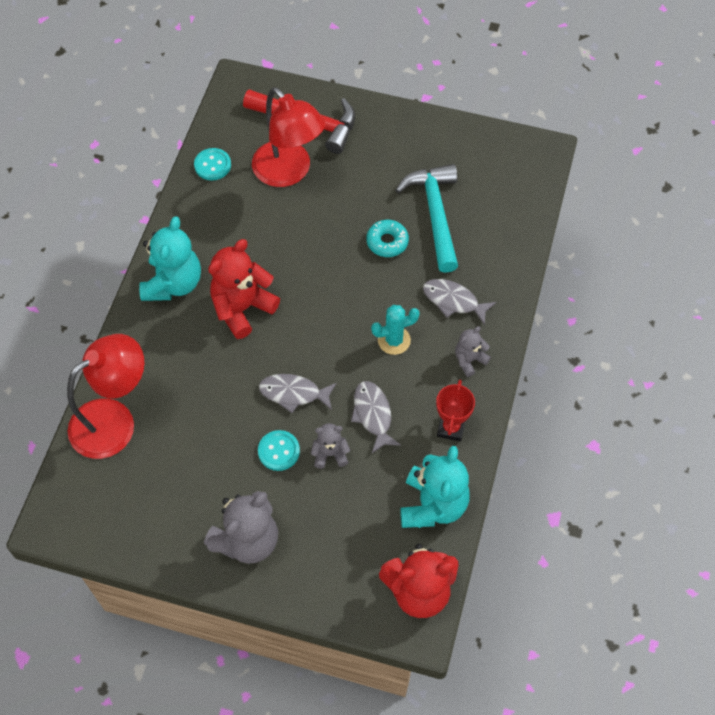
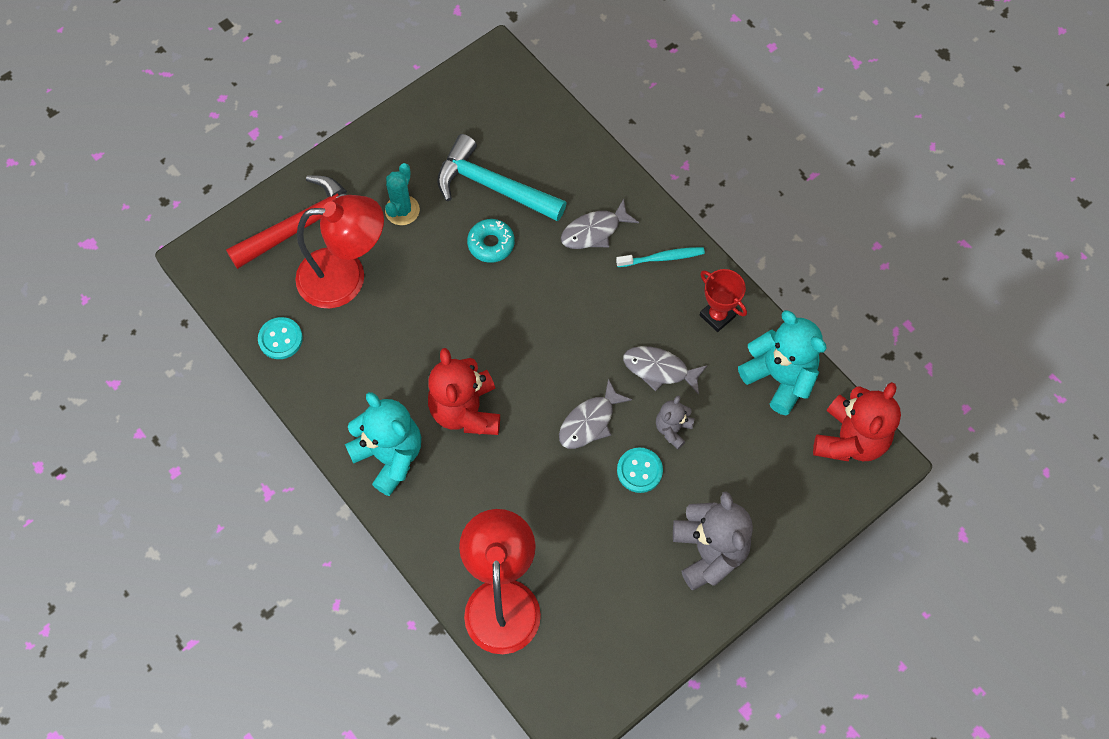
camera: 55 degrees left, 5 degrees up
turquoise cactus [371,305,420,355] -> turquoise cactus moved to [385,163,420,225]
grey teddy bear [455,326,491,377] -> turquoise toothbrush [616,247,705,267]

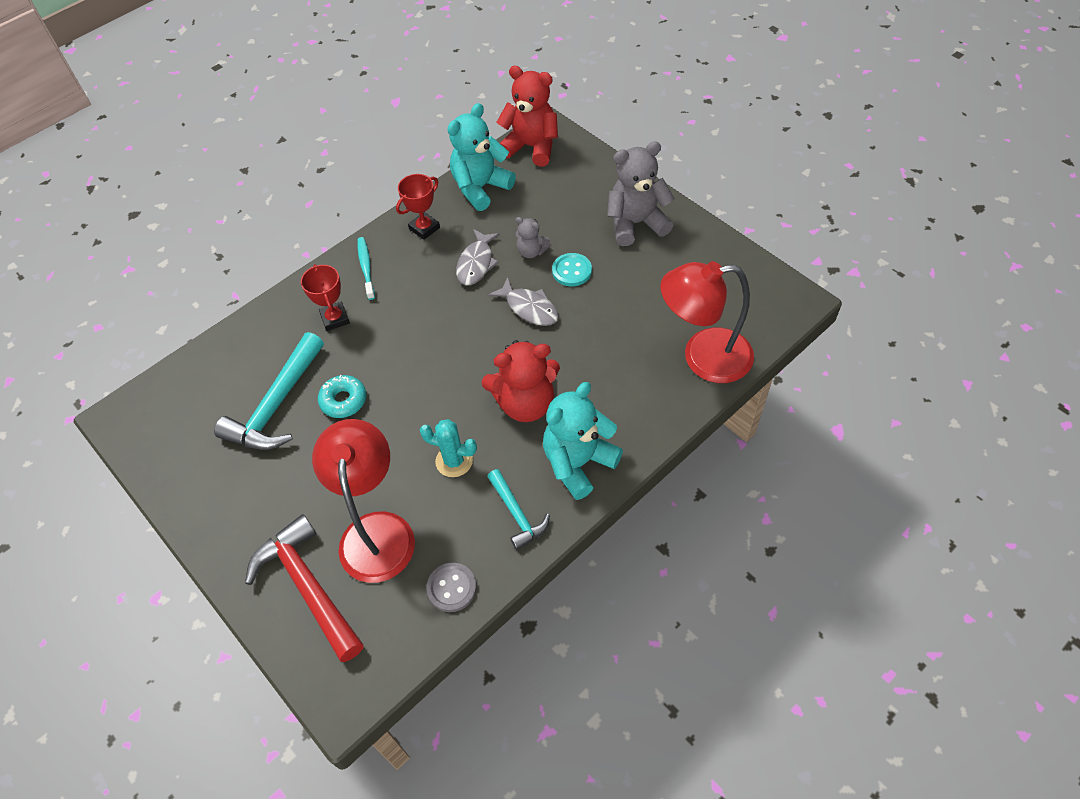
camera: 90 degrees left, 10 degrees down
turquoise button [258,317,303,359] -> grey button [427,563,477,612]
turquoise cactus [385,163,420,225] -> turquoise cactus moved to [420,419,477,477]
grey fish [561,199,639,249] -> red trophy [301,264,350,331]
none -> turquoise hammer [487,469,550,550]

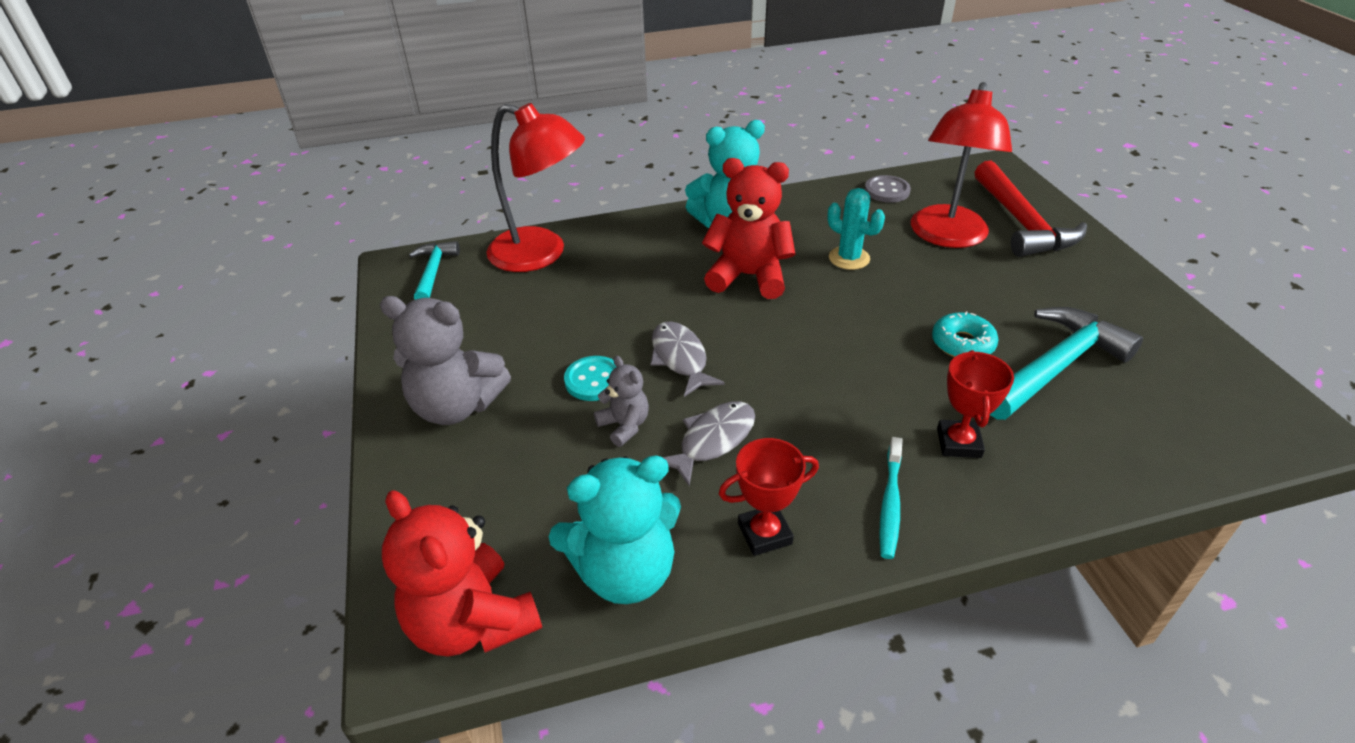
camera: 155 degrees left, 15 degrees down
turquoise hammer [487,469,550,550] -> turquoise hammer moved to [409,241,460,300]

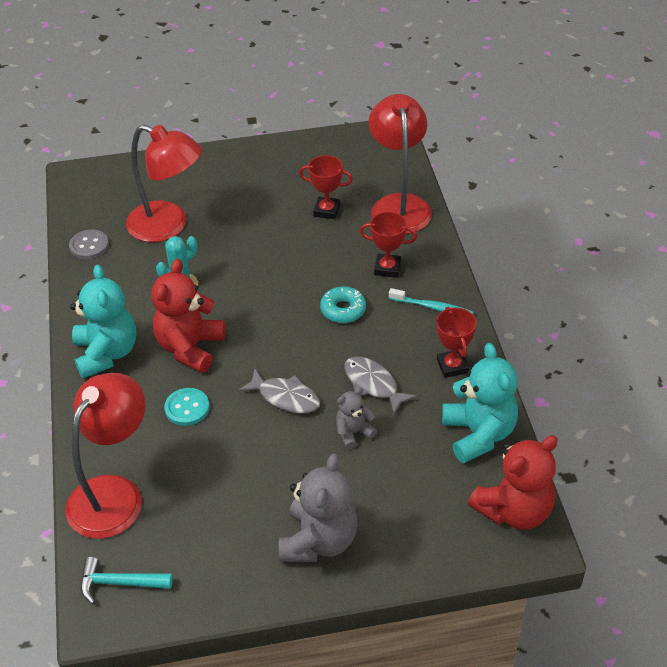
camera: 85 degrees left, 5 degrees up
turquoise button [564,356,616,401] -> turquoise button moved to [164,388,209,426]
grey fish [651,321,725,397] -> grey fish turned 135 degrees counterclockwise [238,369,320,413]
turquoise donut [932,312,999,357] -> turquoise donut moved to [320,286,366,323]
red hammer [975,161,1087,257] -> none
turquoise hammer [990,307,1143,420] -> red trophy [299,155,353,219]
none -> red lamp [369,94,432,234]

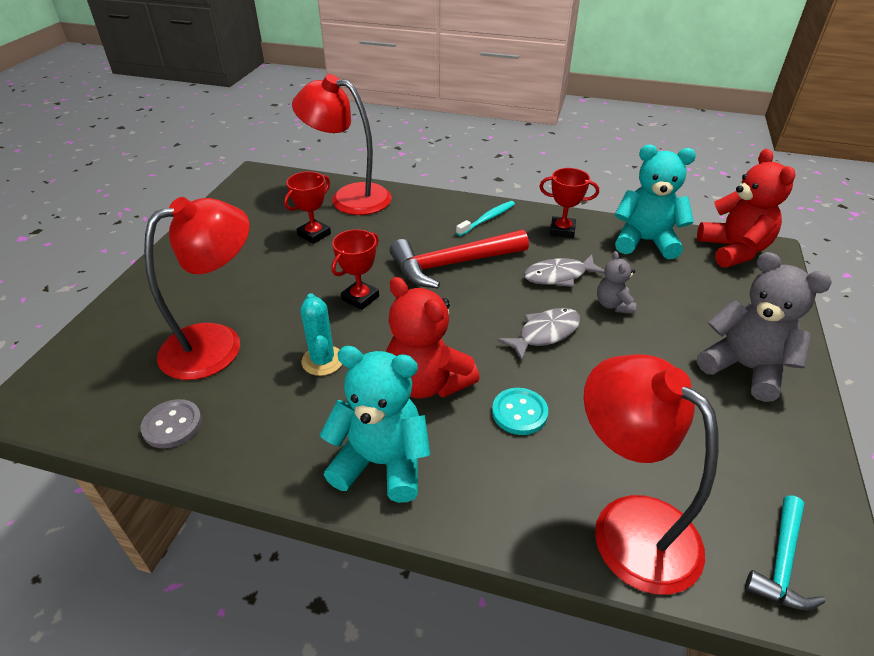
camera: 65 degrees left, 5 degrees down
turquoise donut [320,286,366,323] -> red hammer [390,229,529,288]
red trophy [359,212,417,278] -> red trophy moved to [331,229,379,310]

